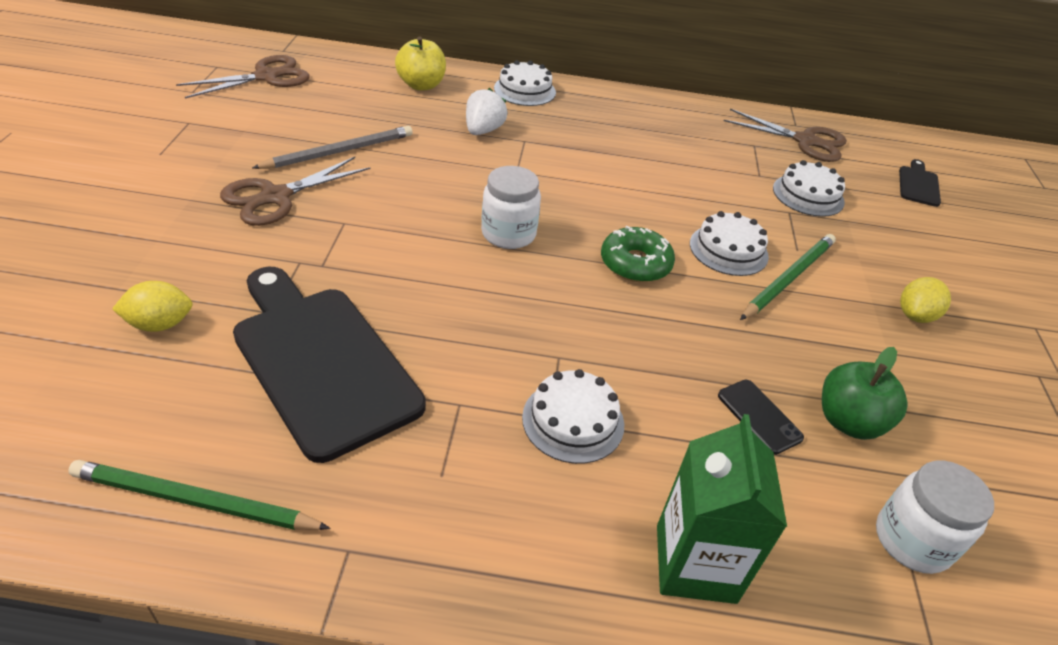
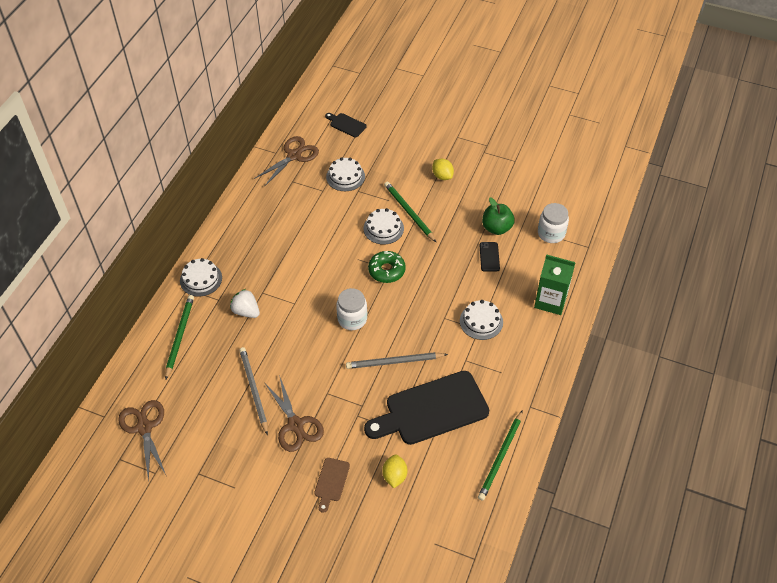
camera: 70 degrees left, 10 degrees up
yellow apple [395,36,446,91] -> green pencil [165,295,194,380]
black phone [718,380,804,455] -> black phone turned 75 degrees counterclockwise [480,242,500,271]
none -> brown cutting board [314,458,350,513]
none -> grey pencil [346,352,448,369]

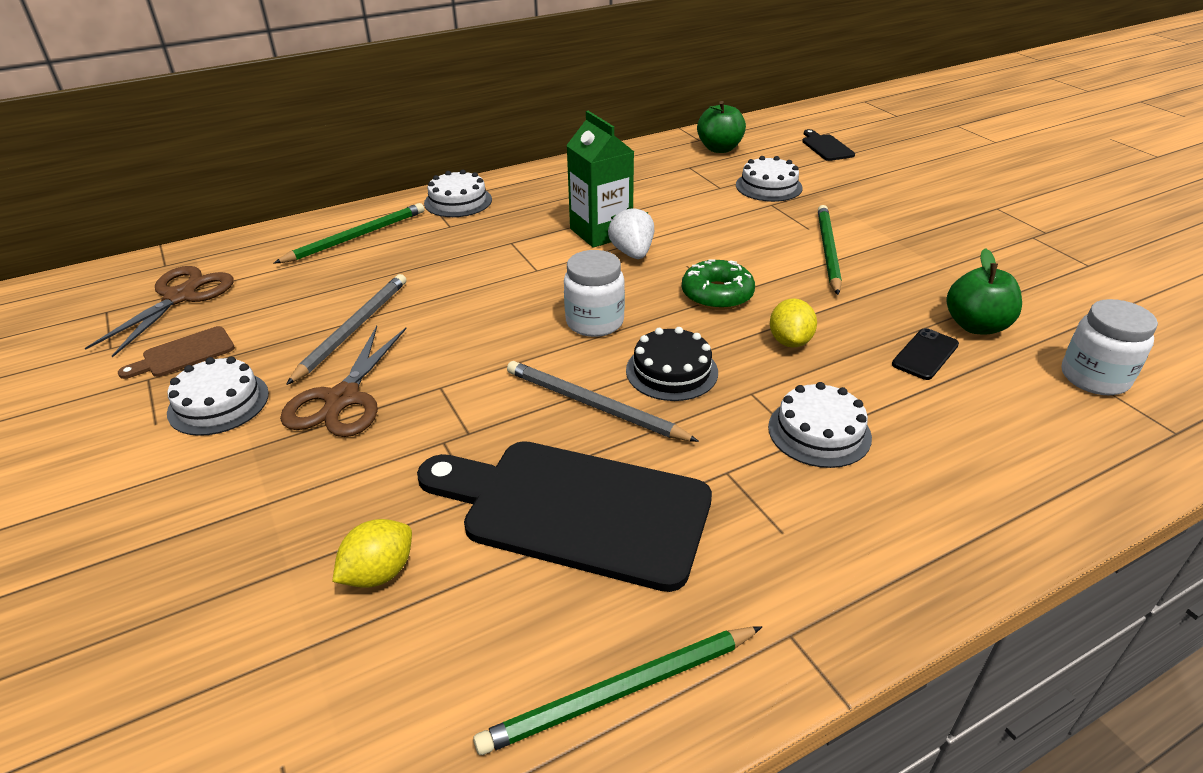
camera: 40 degrees right, 15 degrees down
white strawberry [230,289,260,318] -> white strawberry moved to [608,206,654,259]
brown scissors [254,136,319,187] -> green apple [697,101,746,153]
brown cutting board [314,458,350,513] -> brown cutting board moved to [118,326,235,379]
white cake [363,208,404,245] -> white cake moved to [167,357,269,436]
yellow lemon [432,159,454,180] -> yellow lemon moved to [770,298,817,348]
green carton [534,254,575,315] -> green carton moved to [566,111,634,248]
none -> black cake [626,327,718,401]

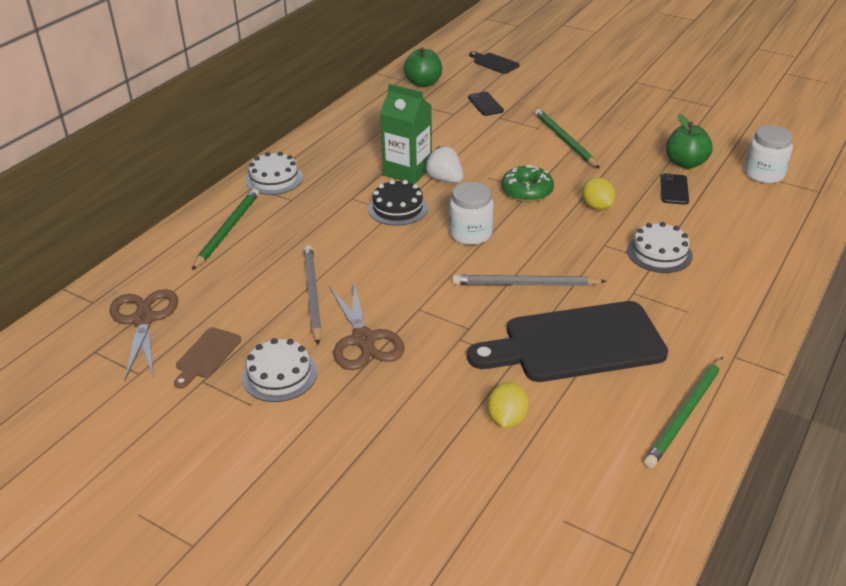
camera: 30 degrees left, 0 degrees up
black cake [626,327,718,401] -> black cake moved to [368,180,428,226]
white cake [736,156,803,202] -> black phone [468,92,504,116]

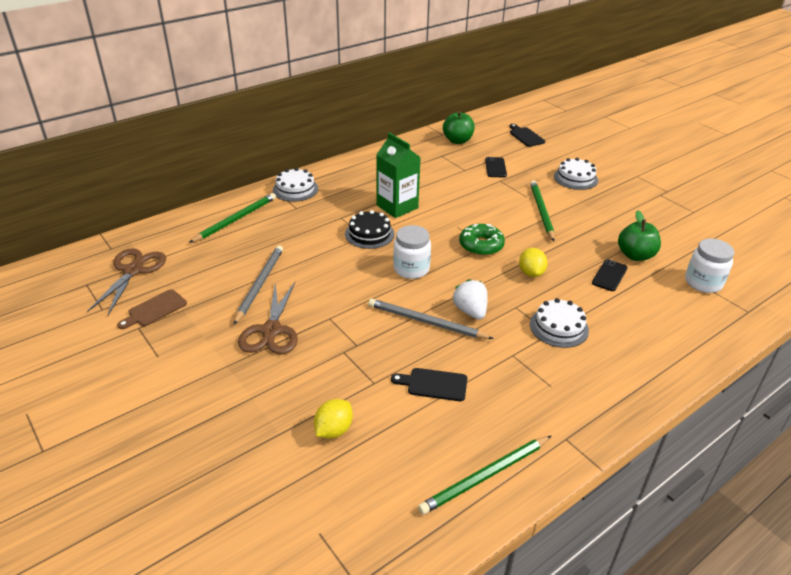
camera: 20 degrees right, 0 degrees up
white cake [242,338,317,402] -> white cake moved to [554,158,598,190]
white strawberry [425,146,463,183] -> white strawberry moved to [452,279,488,319]
black cutting board [467,301,668,382] -> black cutting board [391,368,467,401], size x0.44

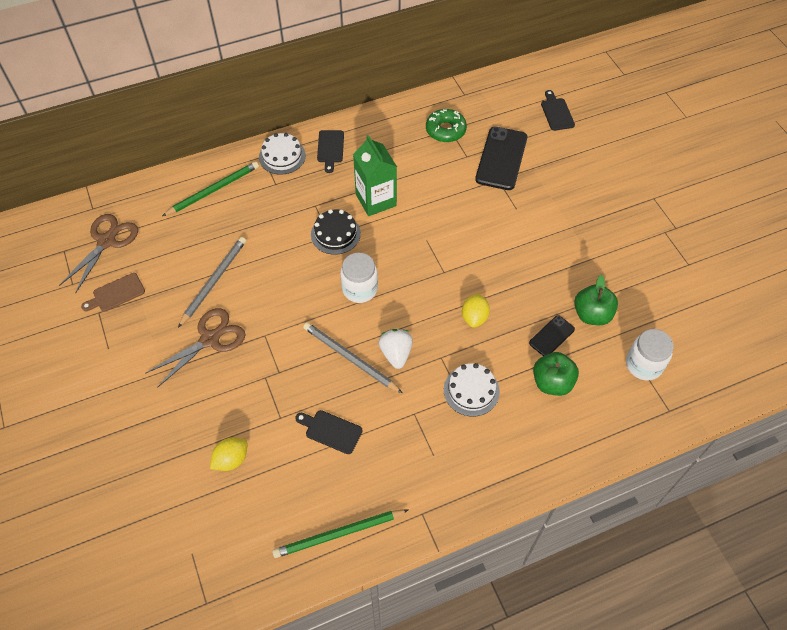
camera: 15 degrees right, 20 degrees up
brown scissors [238,282,298,354] -> brown scissors turned 150 degrees counterclockwise [145,308,246,388]
green apple [443,111,475,144] -> green apple moved to [533,352,579,396]
green donut [459,224,505,256] -> green donut moved to [426,109,467,142]
black phone [485,157,507,177] -> black phone [475,126,527,190], size x1.88
green pencil [530,180,555,241] -> none
white cake [554,158,598,190] -> none
none -> black cutting board [317,130,344,173]

